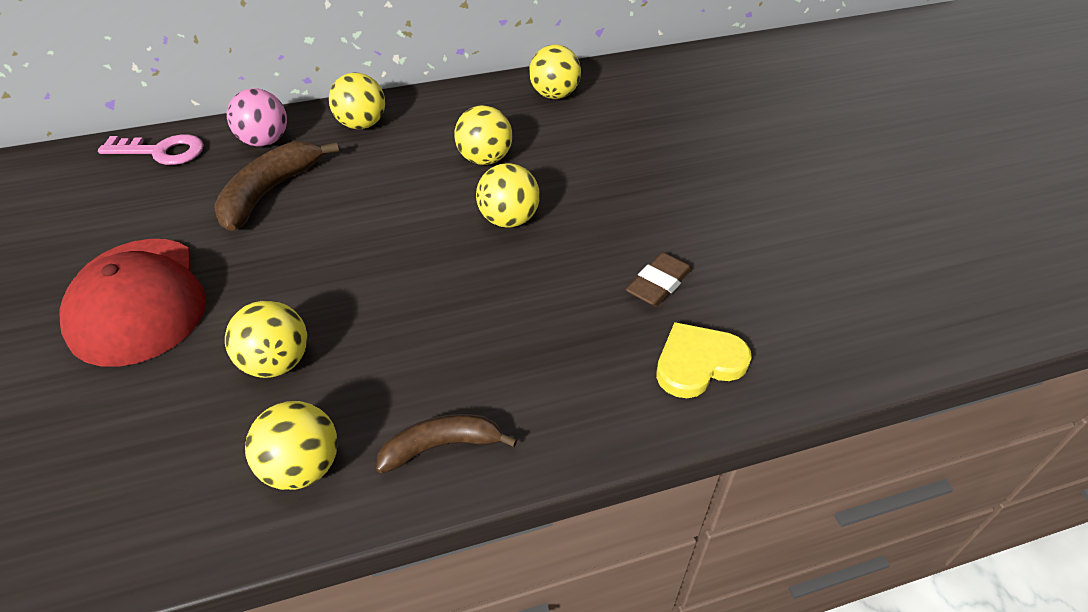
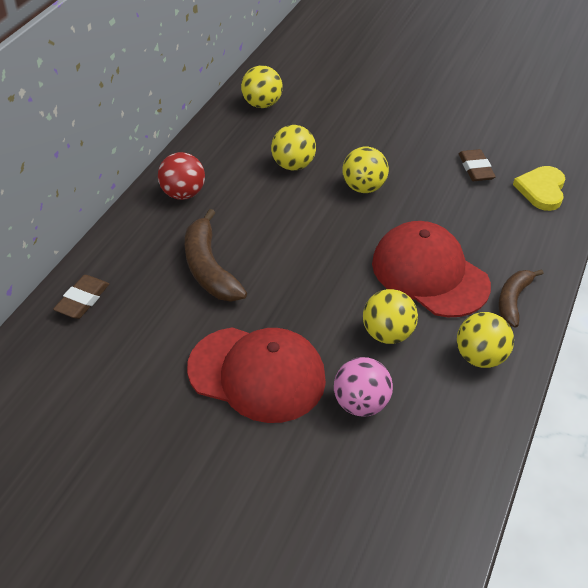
camera: 50 degrees left, 0 degrees up
pink key [98,134,204,165] -> brown eraser [53,275,109,319]
pink ball [226,88,287,146] -> pink ball moved to [334,357,393,417]
yellow ball [329,73,385,129] -> red ball [158,152,205,200]
none -> red cap [372,221,491,317]

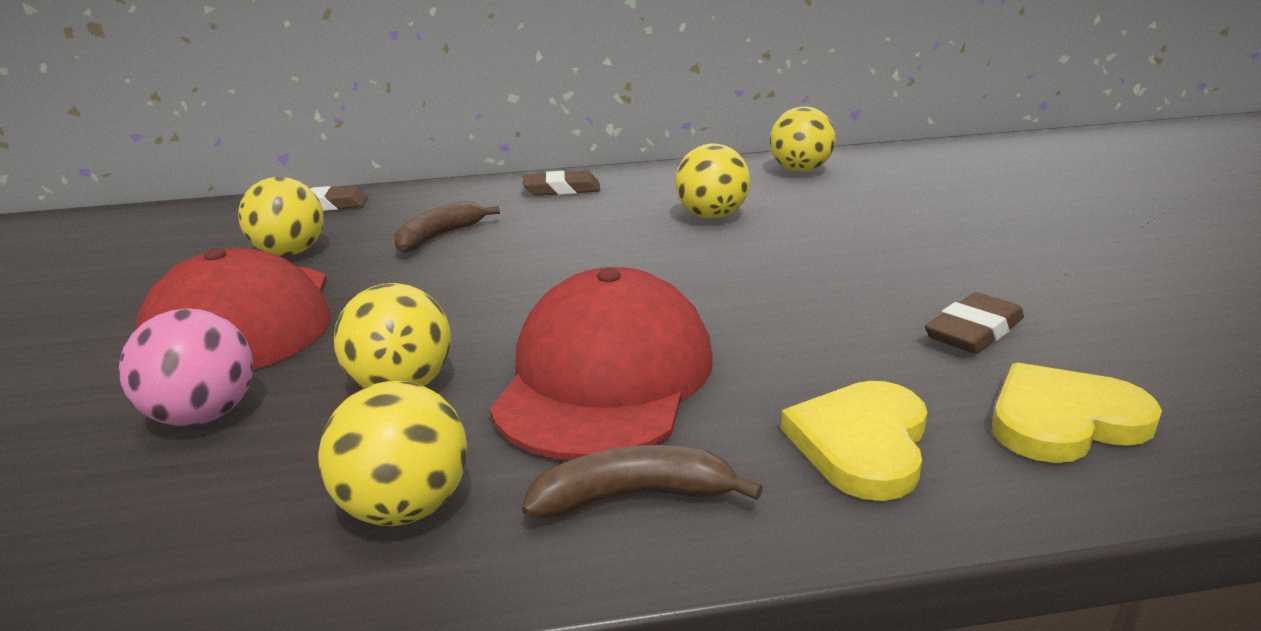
camera: 60 degrees right, 20 degrees down
red ball [158,152,205,200] -> brown eraser [522,171,600,196]
brown banana [185,209,247,302] -> brown banana [394,201,500,253], size x0.65
yellow ball [342,147,389,193] -> yellow ball moved to [238,177,324,256]
none -> yellow heart [781,381,927,501]

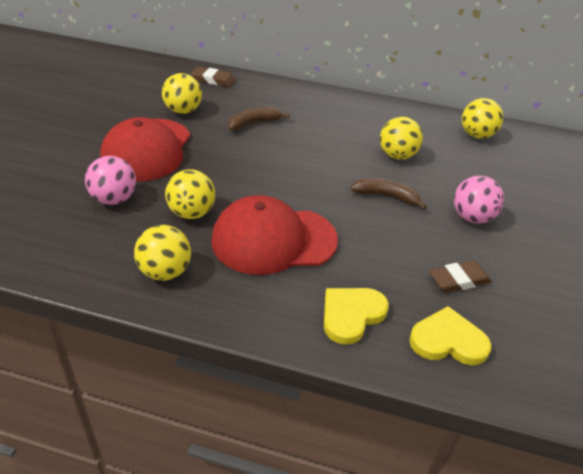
camera: 20 degrees right, 15 degrees up
red cap [490,267,713,460] -> red cap turned 135 degrees counterclockwise [211,195,338,275]
brown eraser [522,171,600,196] -> none
brown banana [522,445,763,519] -> brown banana moved to [351,178,427,210]
none -> pink ball [454,176,504,224]

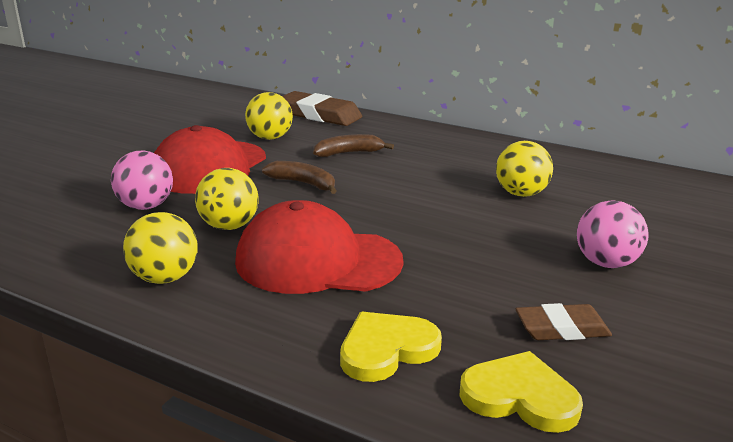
camera: 15 degrees right, 15 degrees down
brown eraser [191,66,236,87] -> brown eraser [282,91,362,126], size x1.66
brown banana [351,178,427,210] -> brown banana moved to [262,161,337,194]
yellow ball [462,98,503,139] -> none

